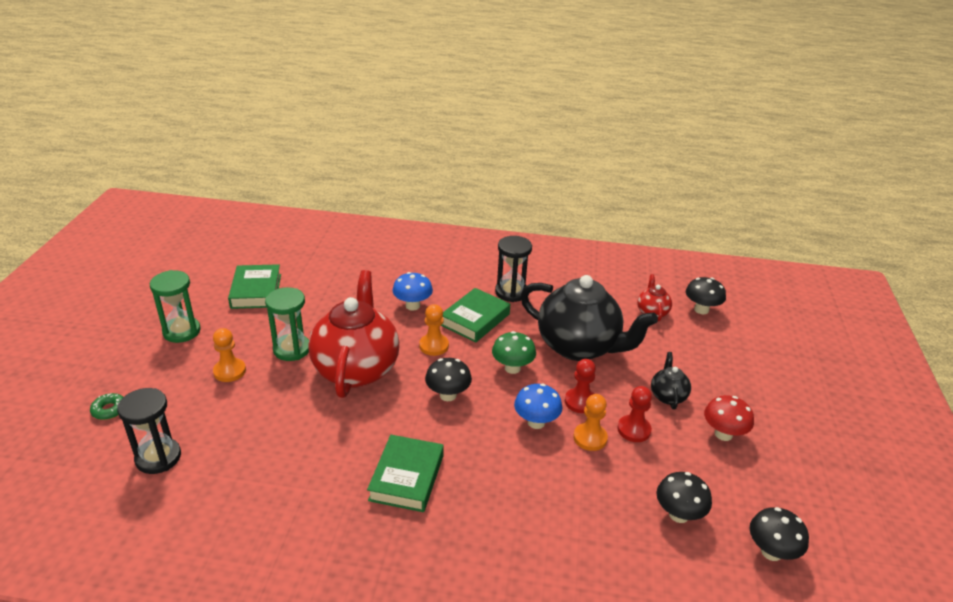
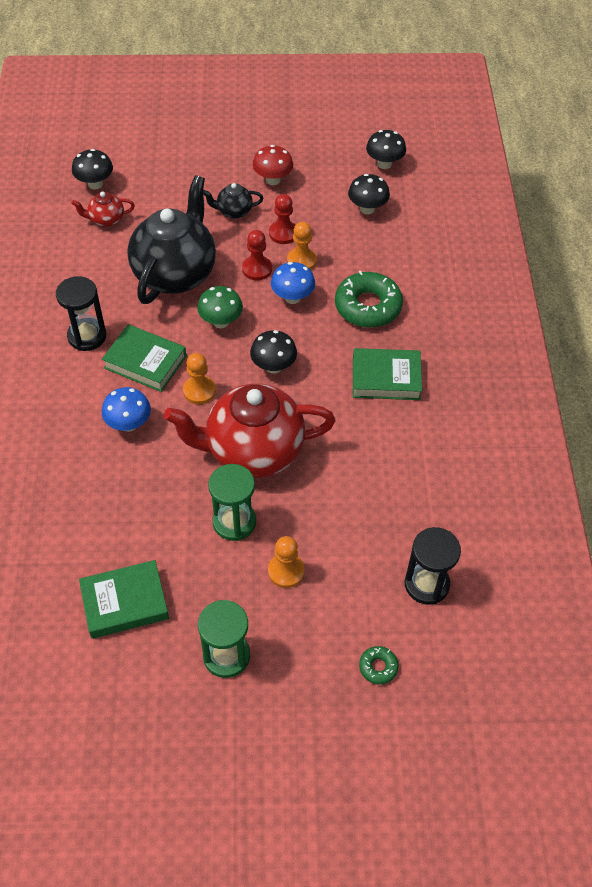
camera: 100 degrees left, 20 degrees up
none -> green donut [335,271,403,328]

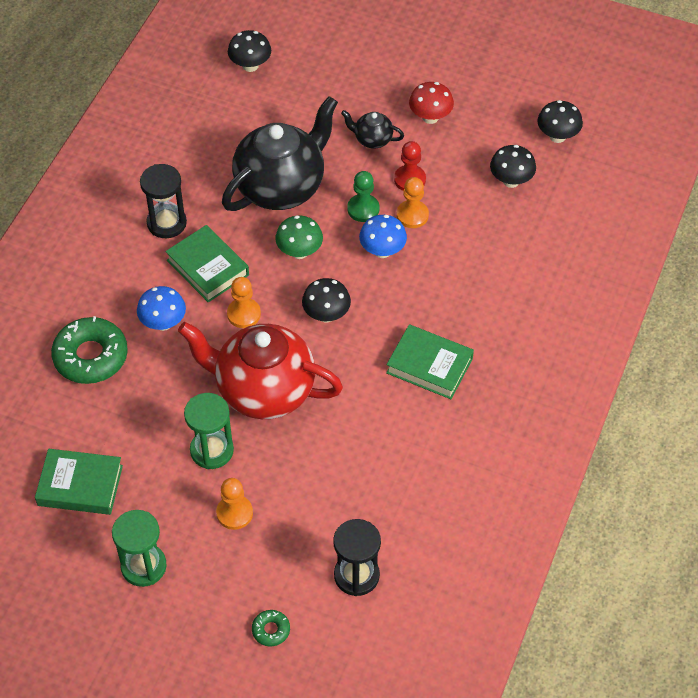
camera: 25 degrees right, 0 degrees up
red teapot [71,192,135,227] -> none
red pawn [242,230,272,280] -> green pawn [347,171,380,222]
green donut [335,271,403,328] -> green donut moved to [51,316,128,384]

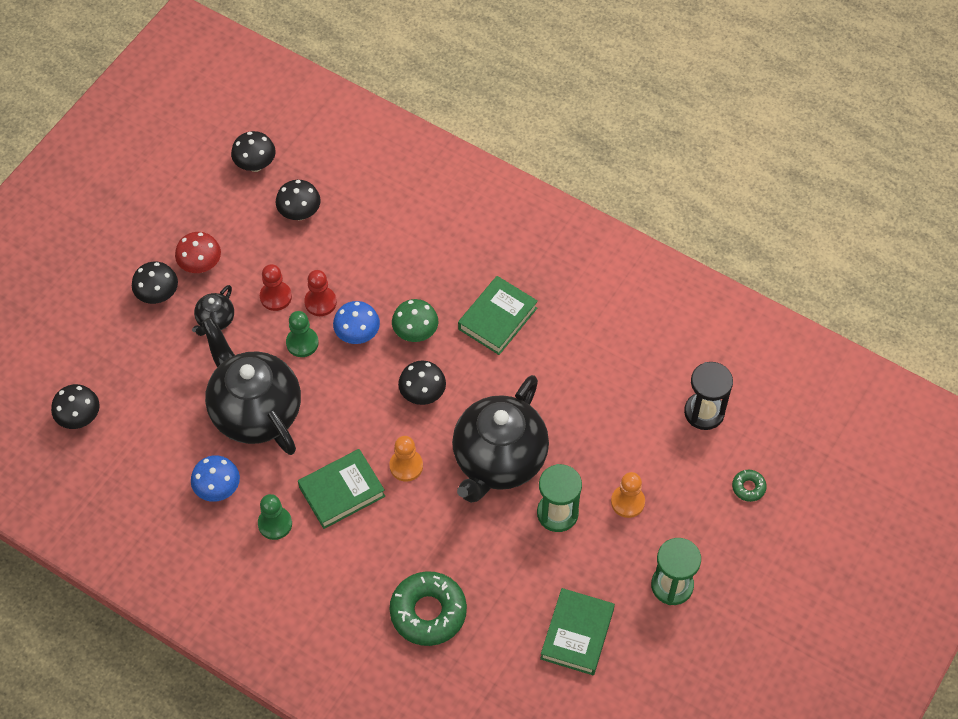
camera: 80 degrees left, 5 degrees up
blue mushroom [137,286,186,331] -> blue mushroom moved to [191,455,240,502]
black hourglass [140,164,187,238] -> green pawn [258,494,292,540]
red teapot [178,322,343,419] -> black teapot [452,375,549,503]
green mushroom [275,215,323,259] -> green mushroom moved to [392,299,438,342]
orange pawn [396,177,429,228] -> red pawn [304,270,337,316]
none -> black mushroom [132,262,178,304]

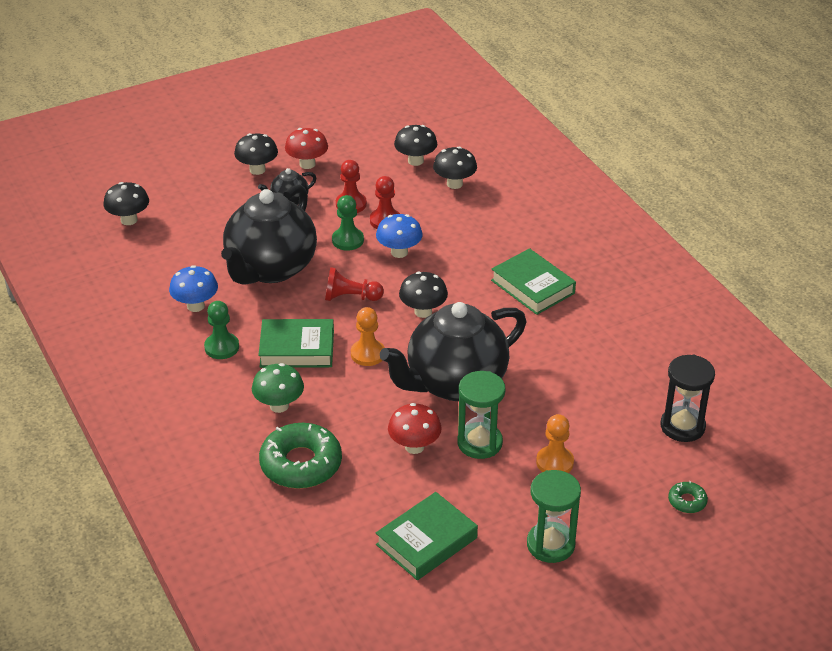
camera: 30 degrees right, 20 degrees down
black teapot [202,317,301,455] -> black teapot turned 150 degrees counterclockwise [221,185,317,285]
black mushroom [231,131,276,172] -> black mushroom moved to [433,146,477,189]
green mushroom [392,299,438,342] -> green mushroom moved to [252,363,304,413]
green book [458,276,538,355] -> green book turned 75 degrees clockwise [491,248,576,315]
none -> red pawn [325,267,384,301]
none -> red mushroom [388,403,442,454]

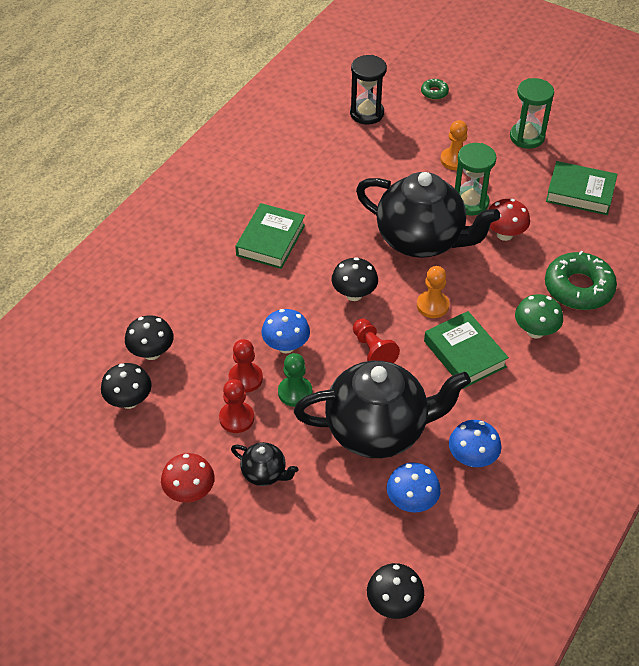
camera: 120 degrees left, 10 degrees up
green pawn [204,301,239,359] -> none
black mushroom [234,133,278,175] -> none
none -> blue mushroom [387,462,441,512]

